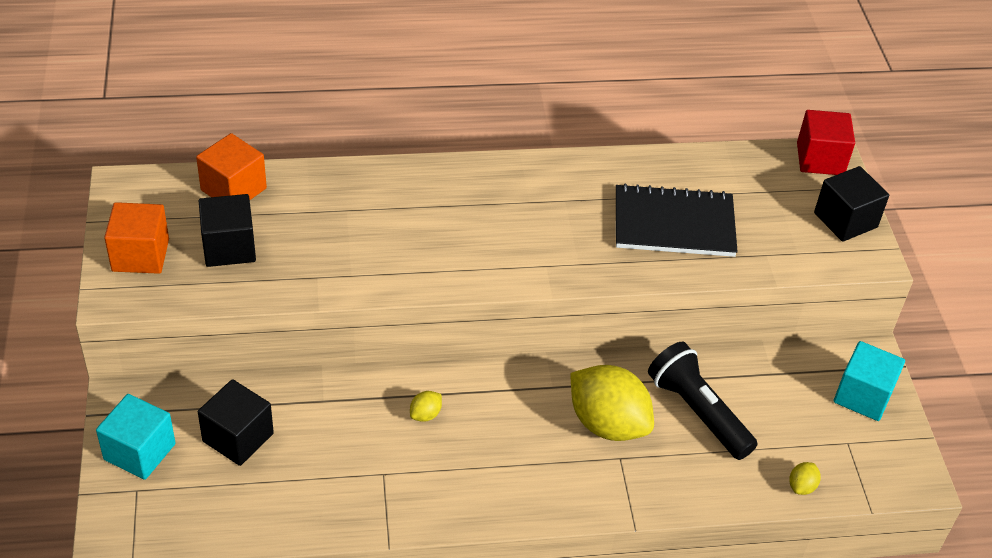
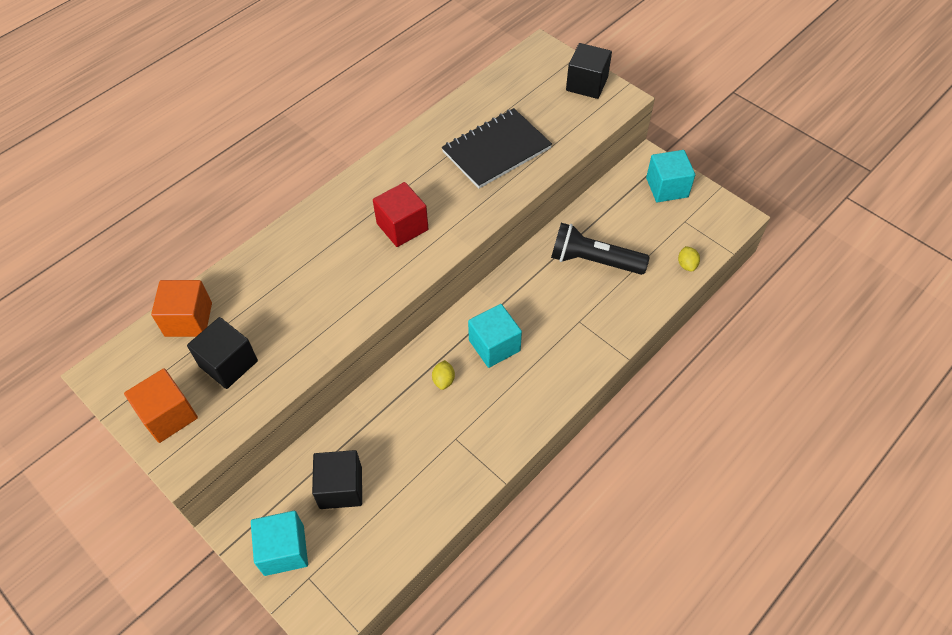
camera: 35 degrees left, 10 degrees up
yellow lemon [571,365,654,441] -> none
red cube [797,110,855,175] -> red cube moved to [373,182,428,247]
none -> turquoise cube [468,304,522,368]

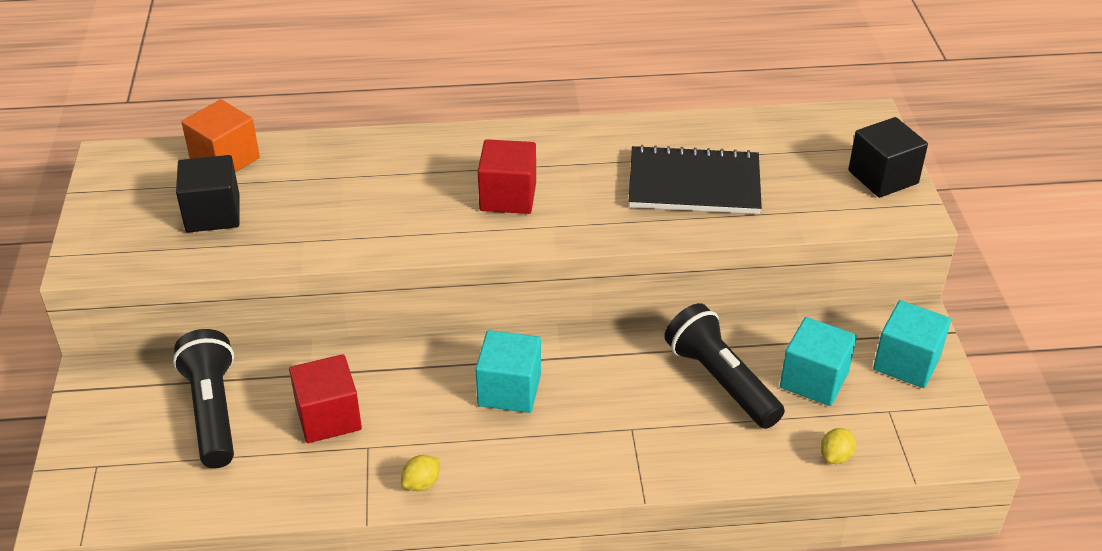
camera: 40 degrees right, 15 degrees down
orange cube [124,368,198,443] -> none
turquoise cube [251,511,308,576] -> turquoise cube moved to [780,317,857,406]
black cube [312,450,362,509] -> black flashlight [173,329,234,468]
yellow lemon [432,360,455,390] -> yellow lemon moved to [401,455,440,491]
none -> red cube [289,354,362,443]

